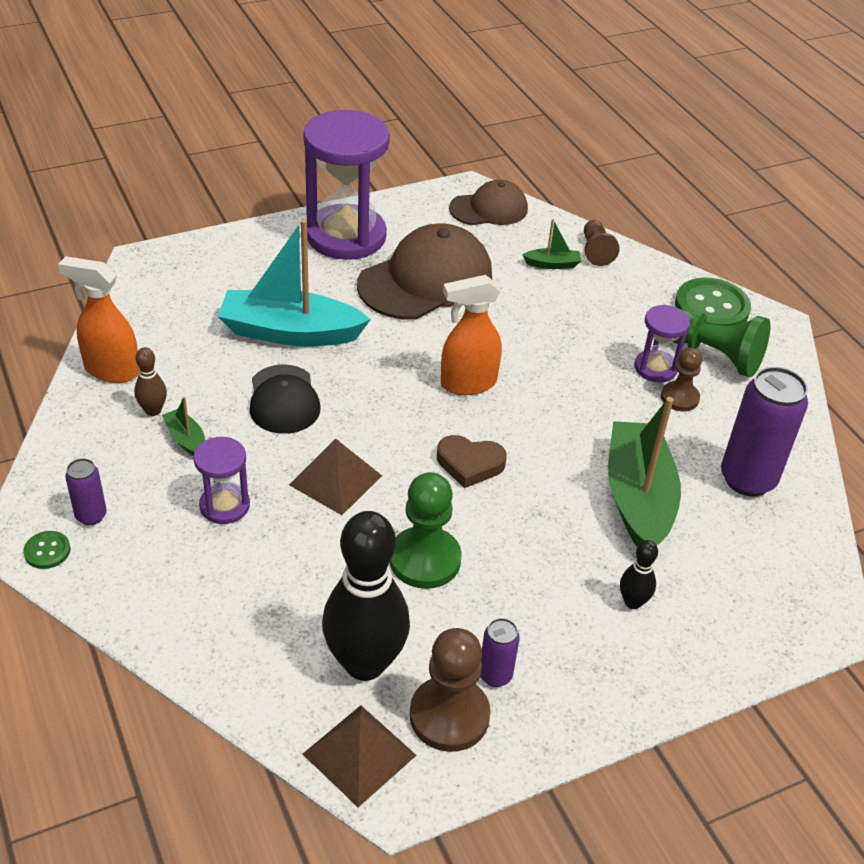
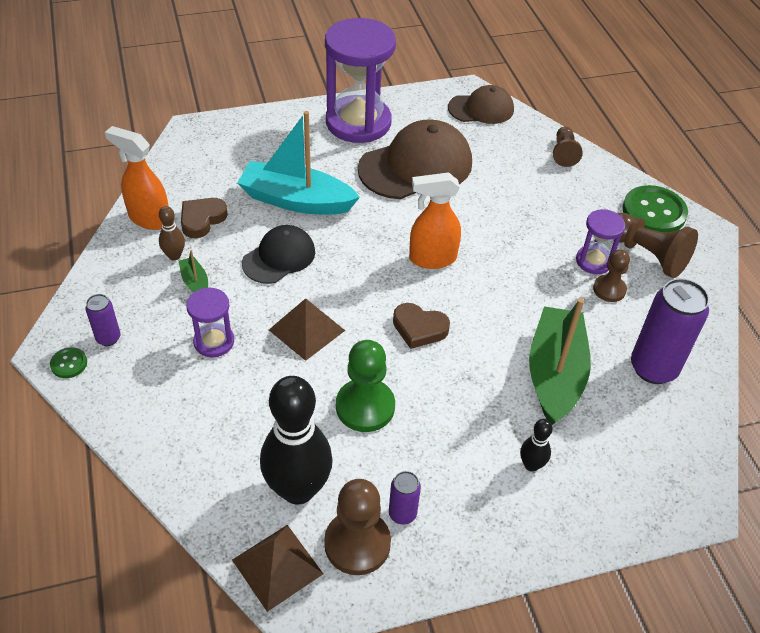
camera: 10 degrees right, 5 degrees up
black cap [250,365,320,434] -> black cap turned 135 degrees counterclockwise [242,225,315,284]
green boat [522,219,581,269] -> none
green pawn [673,309,770,377] -> brown pawn [614,213,698,278]
none -> brown heart [181,198,228,238]

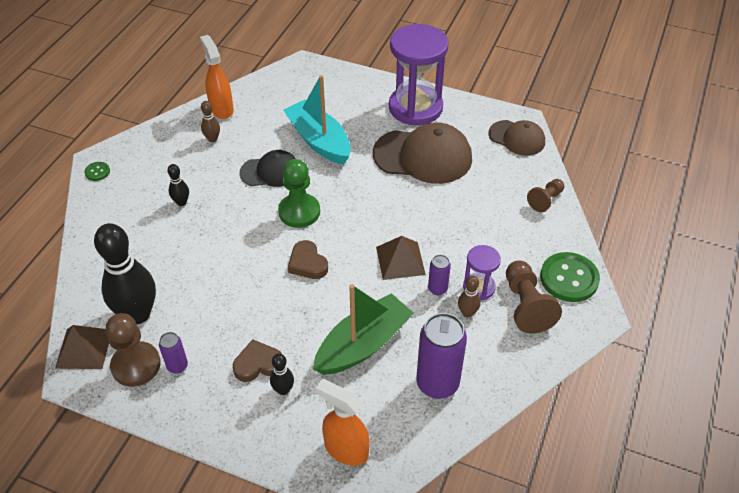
camera: 40 degrees right, 0 degrees up
purple can [85,294,121,346] -> purple can moved to [428,255,451,295]
green boat [179,250,208,293] -> none
brown heart [181,198,228,238] -> brown heart moved to [233,339,282,382]
purple hourglass [186,288,234,357] -> black bowling pin [167,164,189,206]
brown pyramid [269,298,345,361] -> brown pyramid moved to [376,236,426,280]
green pawn [336,340,395,432] -> green pawn moved to [278,159,320,228]
orange spray bottle [409,172,461,269] -> orange spray bottle moved to [315,379,370,466]
brown pawn [593,249,630,302] -> brown bowling pin [458,275,481,318]

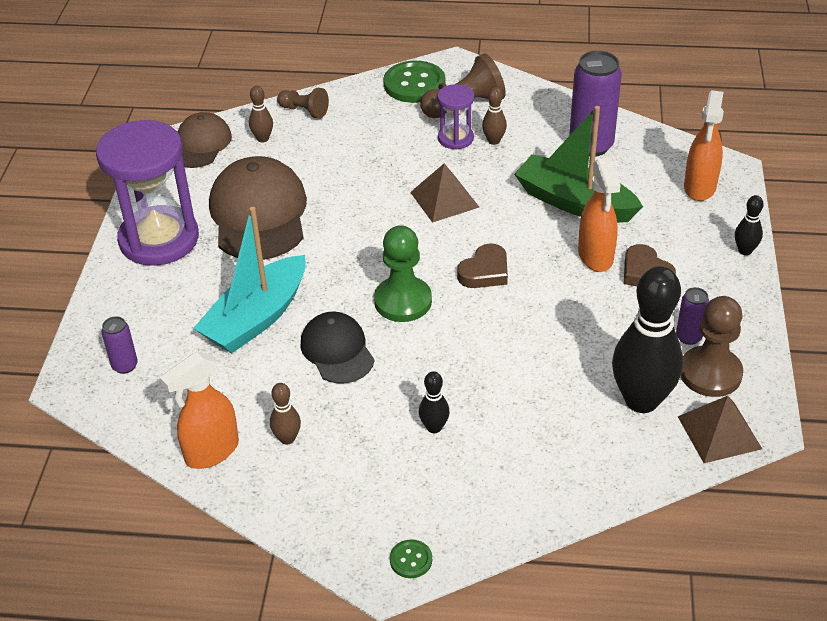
camera: 105 degrees left, 5 degrees down
black bowling pin [270,353,294,395] -> black bowling pin moved to [735,195,764,255]
purple can [428,255,451,295] -> purple can moved to [101,316,138,374]
none -> brown bowling pin [249,86,273,142]
none -> orange spray bottle [578,158,620,272]

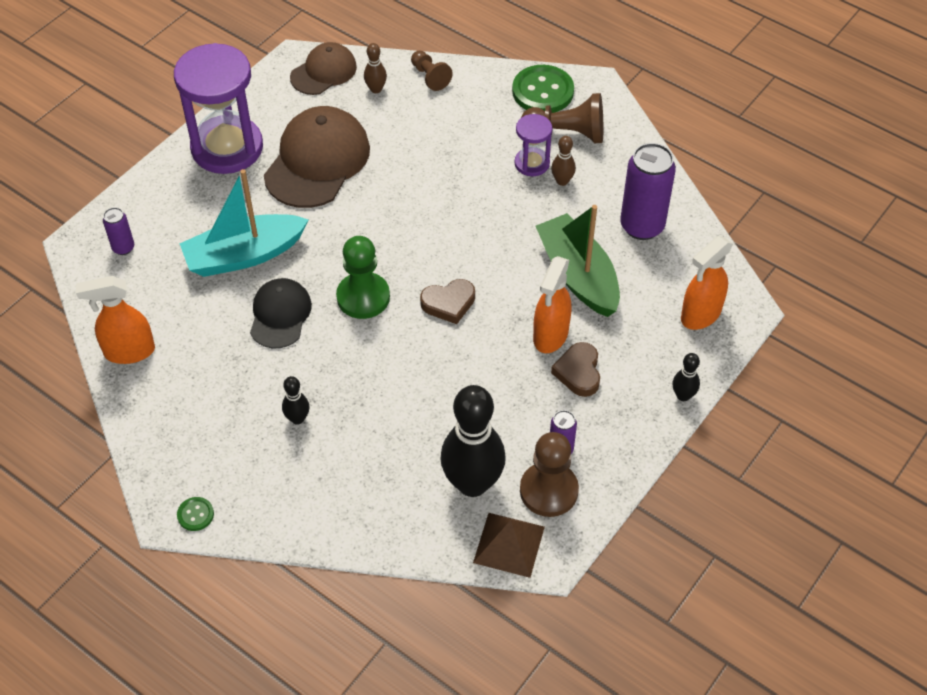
camera: 30 degrees right, 10 degrees up
brown bowling pin [270,383,301,445] -> none
brown pyramid [410,163,479,223] -> none

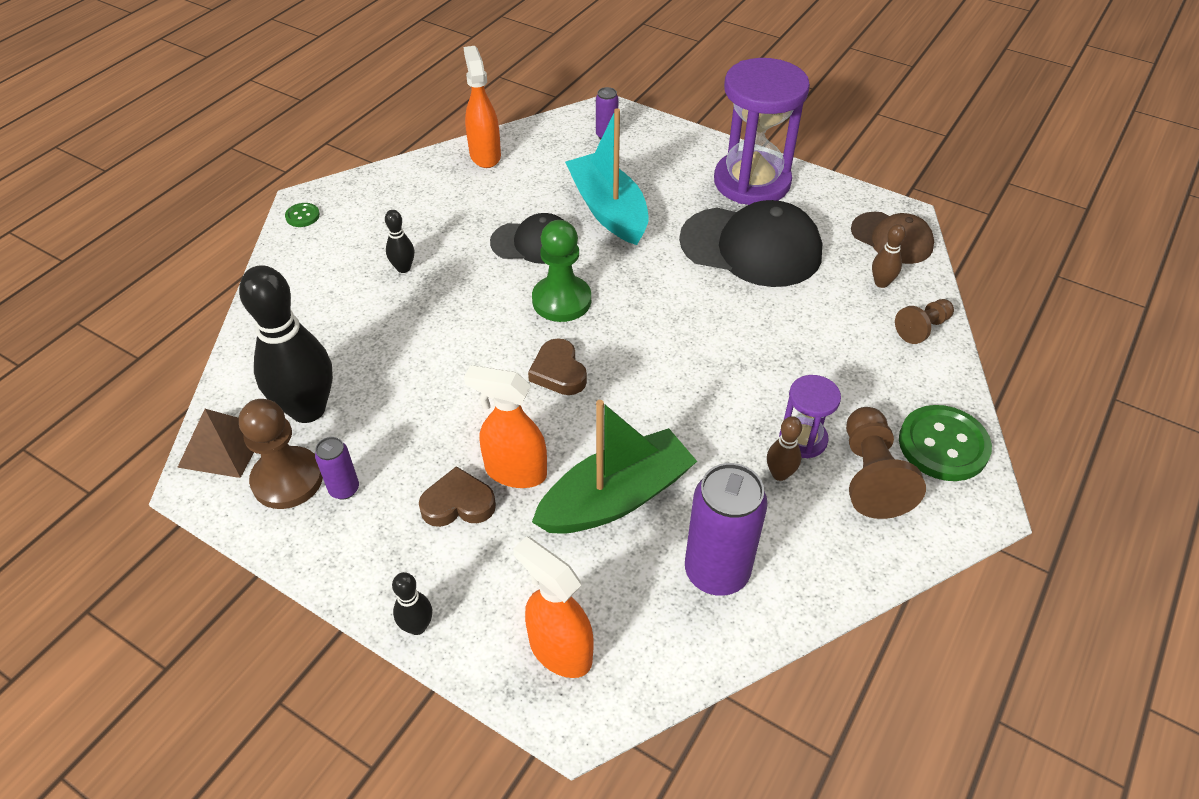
camera: 85 degrees right, 5 degrees down
brown cap [264,106,370,208] -> black cap [679,200,822,287]

